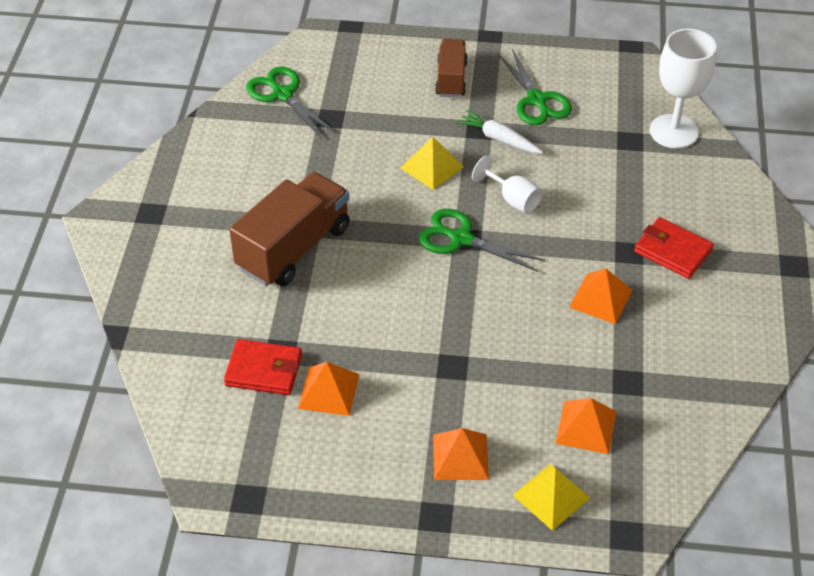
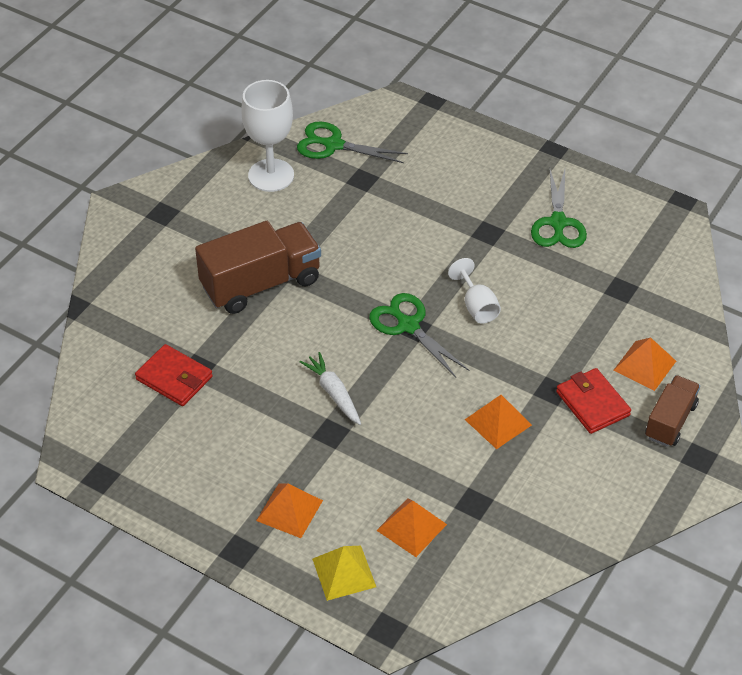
camera: 25 degrees right, 0 degrees up
green scissors [246,66,336,138] -> green scissors turned 60 degrees counterclockwise [297,121,408,163]
orange pyramid [298,362,359,416] -> orange pyramid moved to [614,337,676,391]
yellow pyramid [401,137,464,190] -> none
brown truck [435,39,468,97] -> brown truck moved to [645,375,700,447]
white carrot [456,110,543,154] -> white carrot moved to [300,352,361,425]
white goblet [650,29,716,149] -> white goblet moved to [241,80,294,192]

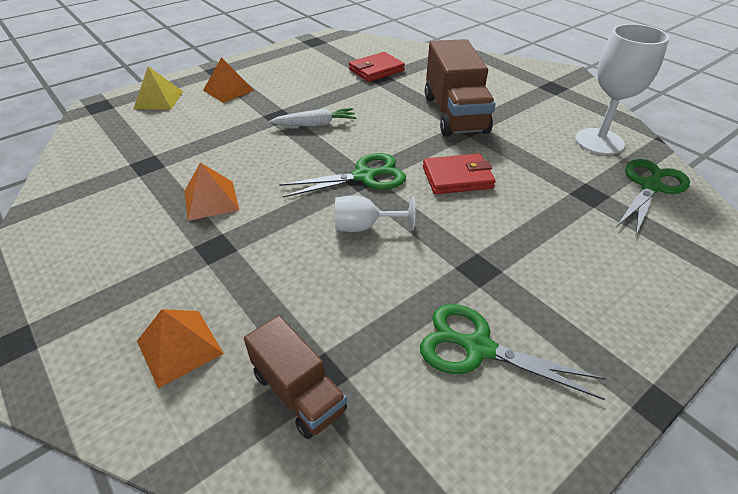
camera: 110 degrees right, 5 degrees down
orange pyramid [376,498,447,557] -> none
red wallet [556,368,631,434] -> red wallet moved to [423,153,496,194]
brown truck [645,375,700,447] -> brown truck moved to [244,315,347,439]

